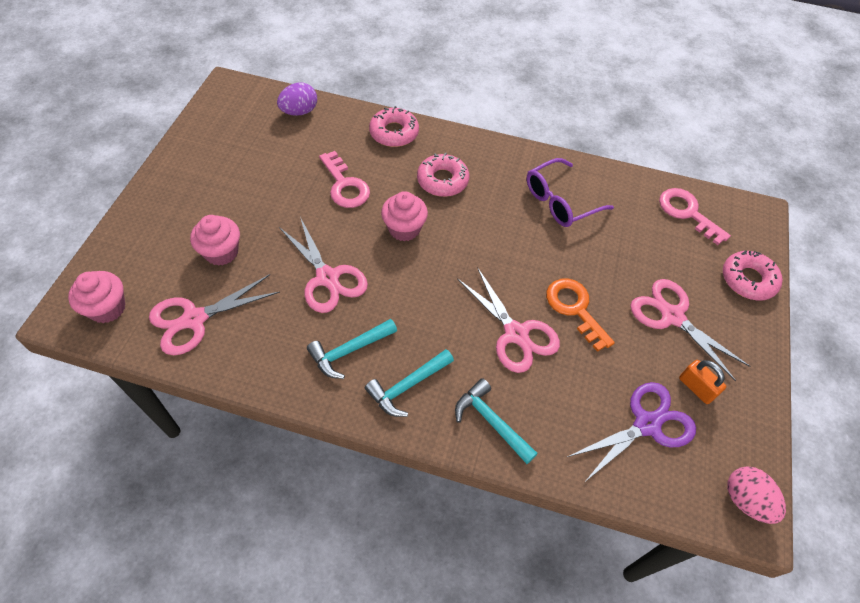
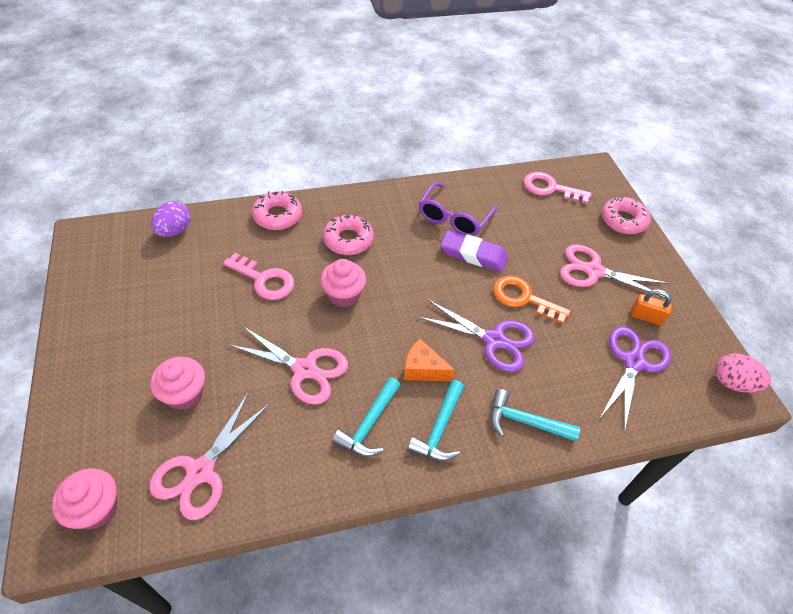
camera: 30 degrees left, 5 degrees down
pink scissors [457,267,560,373] -> purple scissors [418,300,535,372]
none -> orange cheese [404,339,455,381]
none -> purple eraser [441,230,508,272]

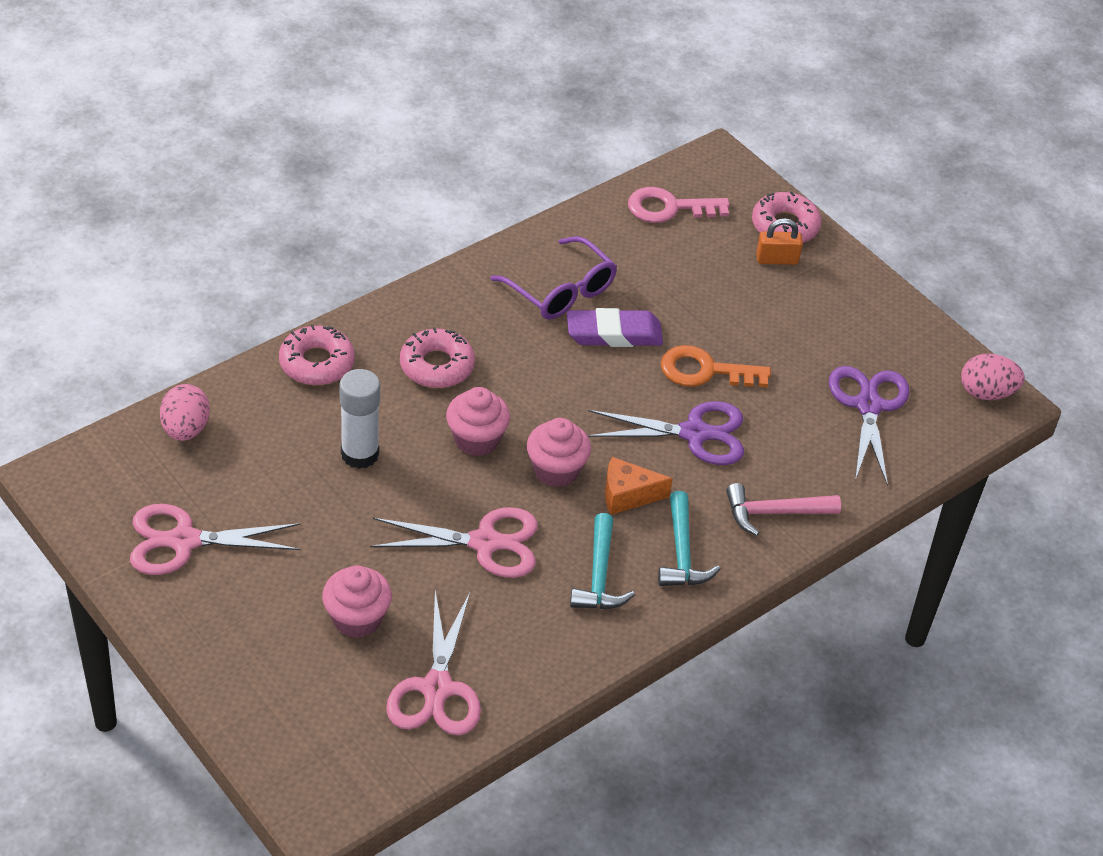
camera: 25 degrees left, 5 degrees down
pink cupcake [52,468,118,529] -> pink cupcake moved to [527,418,591,487]
purple egg [151,201,191,237] -> pink egg [160,384,210,441]
pink key [223,253,295,300] -> white glue stick [339,369,380,469]
purple glasses [418,182,498,236] -> purple glasses turned 45 degrees counterclockwise [491,236,617,319]
turquoise hammer [491,389,580,441] -> pink hammer [726,483,841,536]
pink scissors [560,244,669,298] -> pink scissors moved to [130,504,301,575]
orange padlock [630,289,672,326] -> orange padlock moved to [756,218,803,265]

